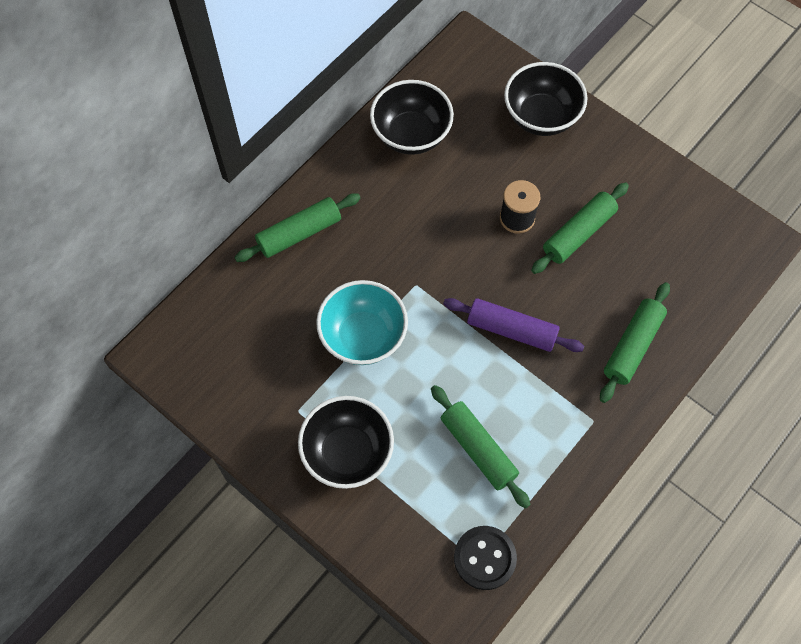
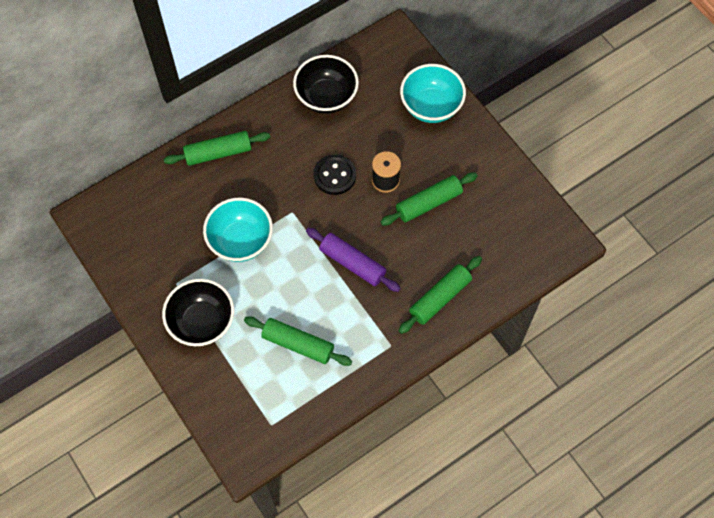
camera: 15 degrees right, 0 degrees up
green rolling pin [431,385,531,508] -> green rolling pin turned 45 degrees counterclockwise [244,316,352,366]
black button [454,526,517,590] -> black button moved to [314,154,356,195]
black bowl [504,62,588,136] -> turquoise bowl [400,64,466,123]

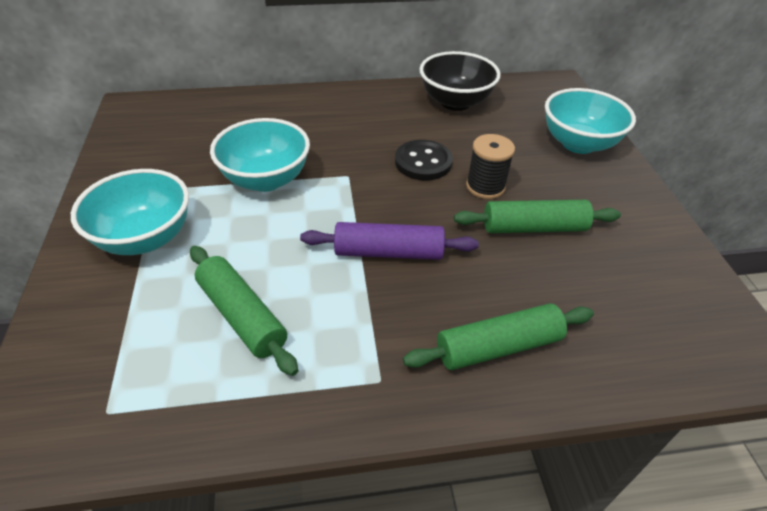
camera: 25 degrees right, 20 degrees down
black bowl [162,279,234,346] -> turquoise bowl [71,169,189,255]
green rolling pin [164,131,270,166] -> none
purple rolling pin [306,228,401,292] -> purple rolling pin turned 60 degrees counterclockwise [300,222,479,260]

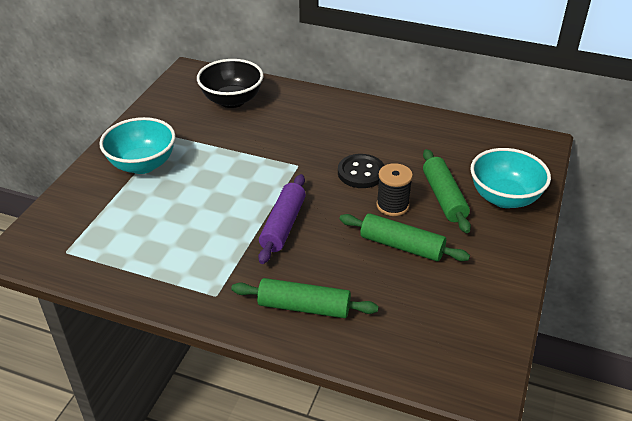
camera: 30 degrees right, 5 degrees down
green rolling pin [190,246,298,376] -> green rolling pin moved to [423,149,471,233]
turquoise bowl [210,118,310,192] -> none
purple rolling pin [300,222,479,260] -> purple rolling pin turned 75 degrees clockwise [258,174,306,264]
black bowl [419,51,501,111] -> black bowl moved to [197,59,264,108]

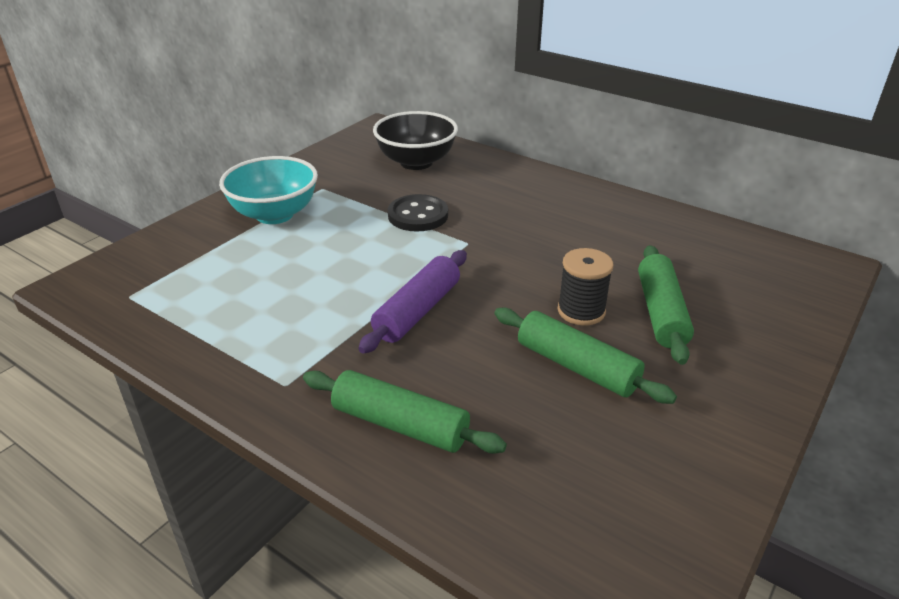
camera: 15 degrees right, 5 degrees down
black button [338,154,385,188] -> black button moved to [388,194,448,231]
turquoise bowl [470,148,551,208] -> none

